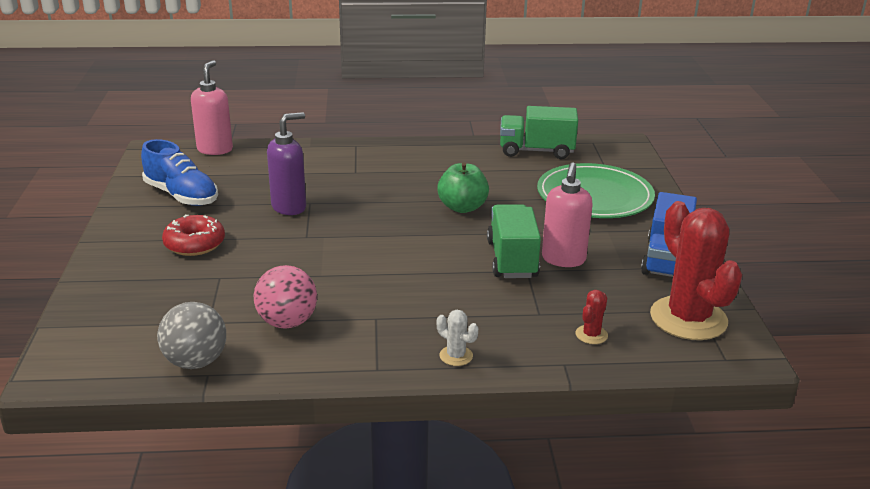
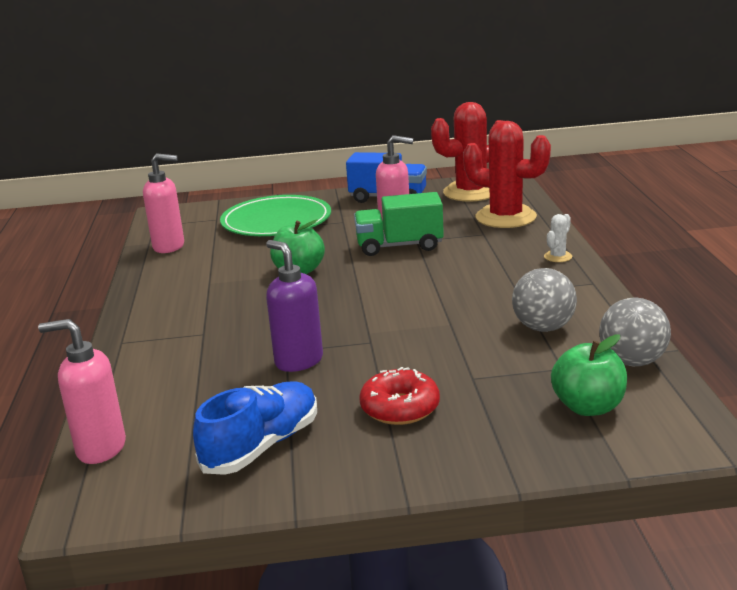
camera: 90 degrees left, 5 degrees down
pink ball [254,265,317,329] -> grey ball [512,268,577,332]
green truck [500,106,578,159] -> pink soap dispenser [143,153,184,253]
red cactus [575,290,608,344] -> red cactus [463,121,551,228], size x2.41
none -> green apple [551,334,627,416]

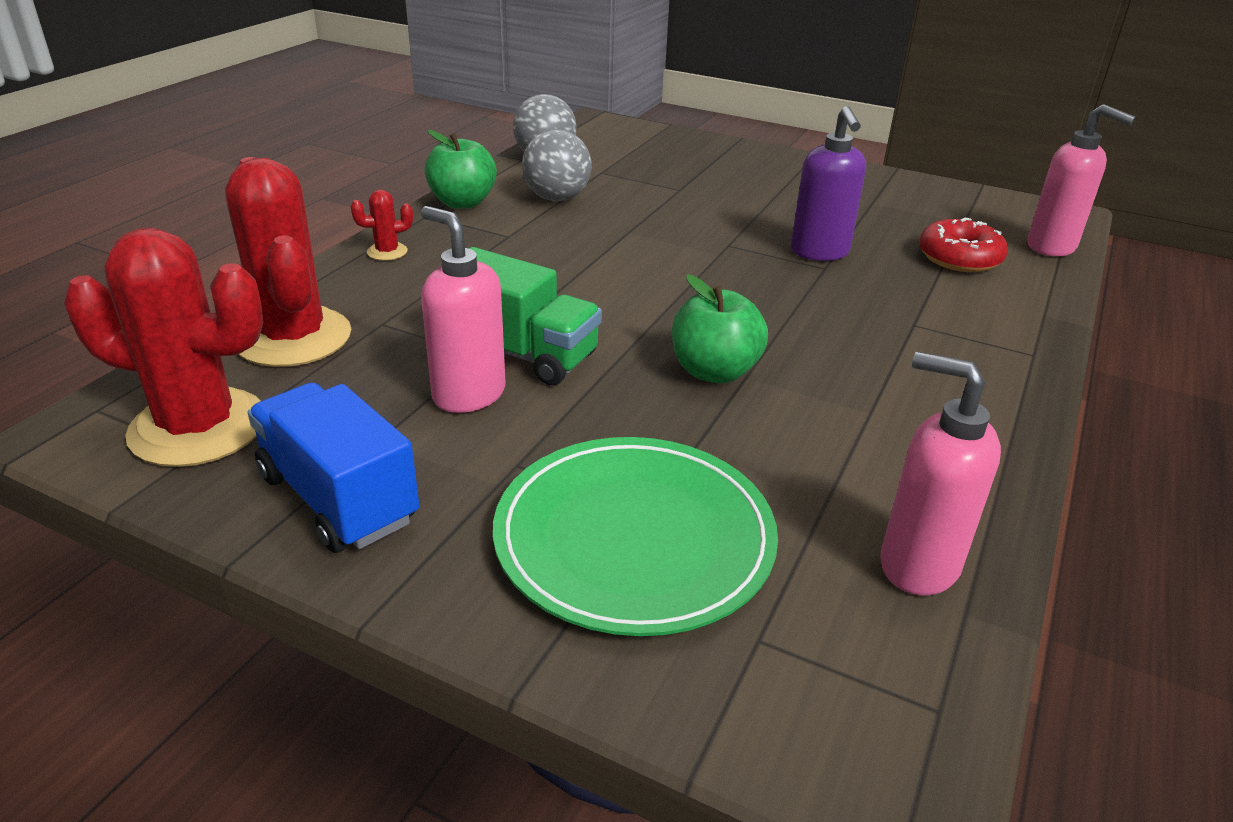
camera: 150 degrees left, 10 degrees up
blue shoe [193,382,317,475] -> none
red donut [359,367,440,425] -> red donut moved to [919,218,1008,272]
white cactus [544,214,572,262] -> red cactus [351,190,413,261]
green apple [551,334,627,416] -> green apple moved to [424,130,497,209]

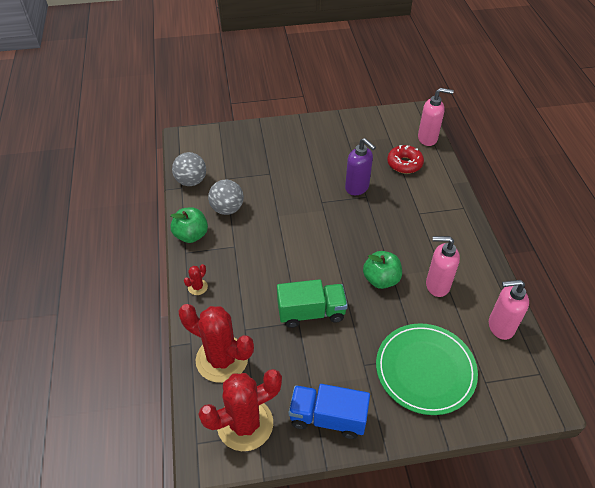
camera: 35 degrees left, 15 degrees up
pink soap dispenser [421,206,506,413] -> pink soap dispenser moved to [426,236,460,297]

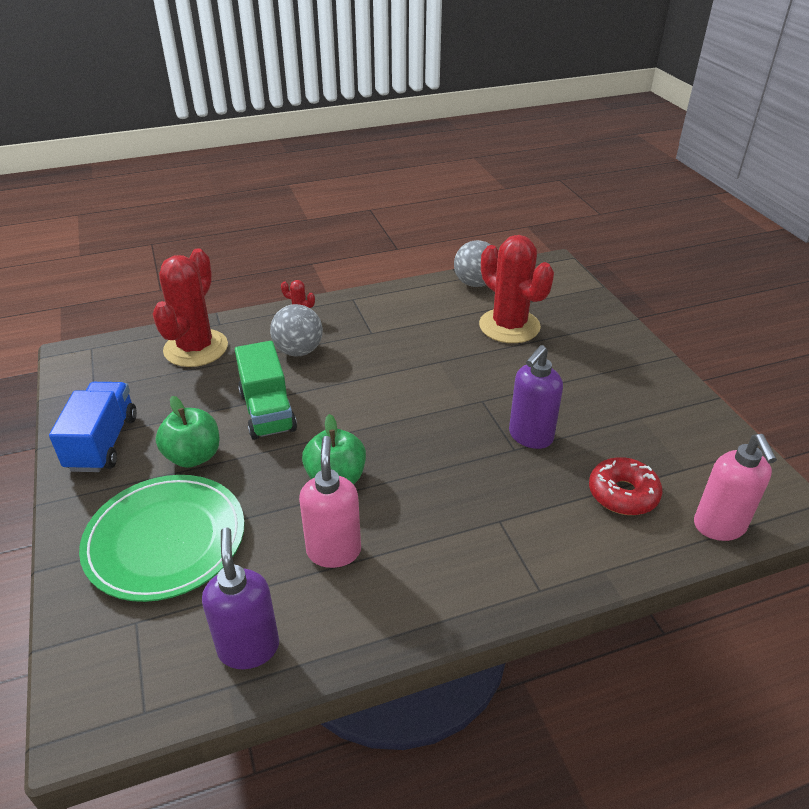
camera: 80 degrees right, 10 degrees down
green apple [170,207,208,243] -> green apple moved to [156,396,220,468]
red cactus [198,369,282,451] -> red cactus moved to [479,235,554,343]
grey ball [208,179,244,215] -> grey ball moved to [270,304,323,357]
pink soap dispenser [489,280,529,340] -> purple soap dispenser [202,527,279,669]

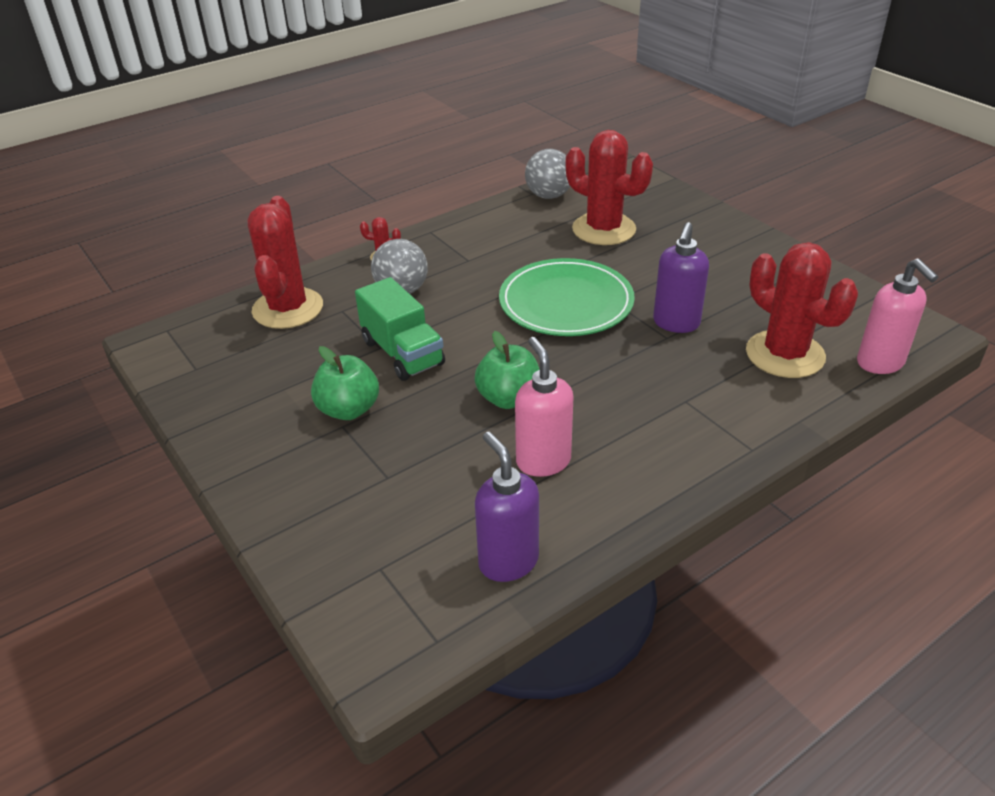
camera: 15 degrees left, 0 degrees up
blue truck [49,382,137,472] -> none
green plate [79,475,245,602] -> green plate moved to [499,258,635,336]
red donut [589,457,662,515] -> red cactus [746,242,858,378]

